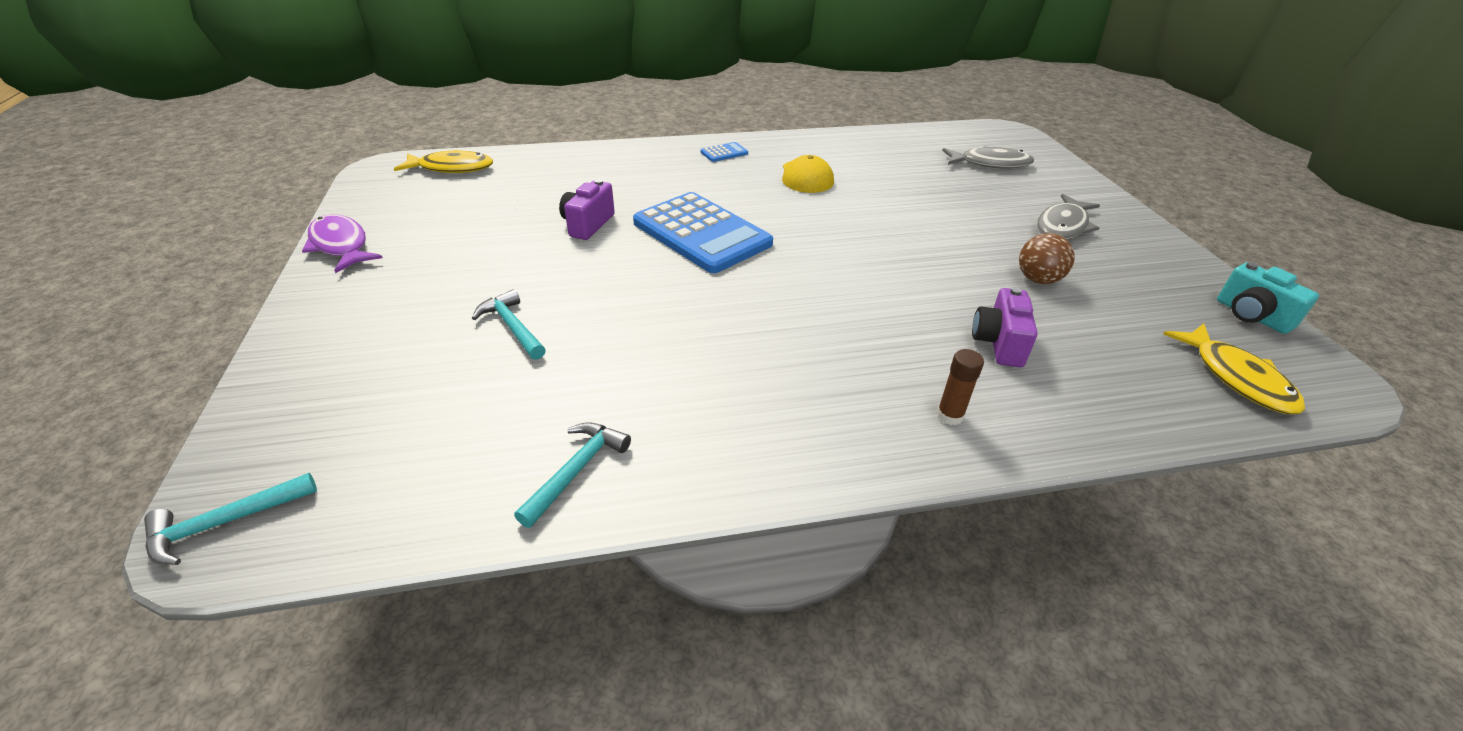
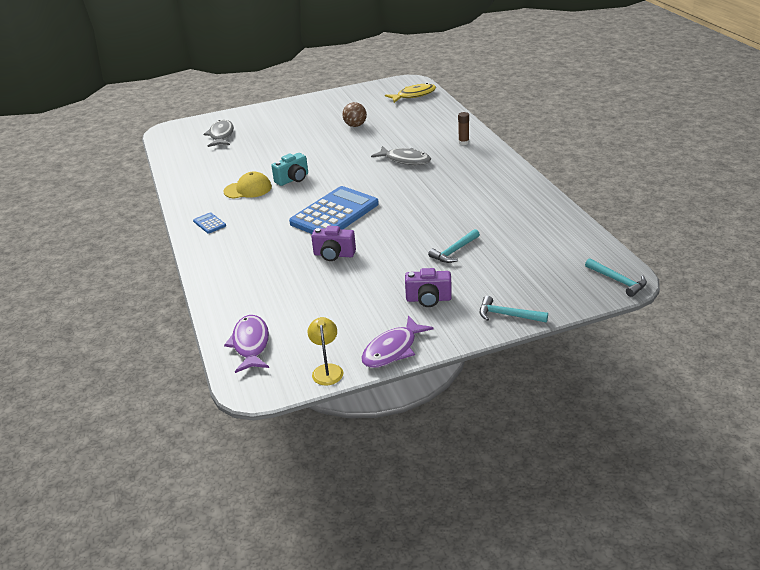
camera: 95 degrees left, 5 degrees down
yellow fish [394,150,493,173] -> purple fish [224,315,269,373]
turquoise hammer [514,422,631,528] -> turquoise hammer moved to [480,296,548,323]
purple camera [972,287,1038,367] -> purple camera moved to [405,268,452,307]
grey fish [1037,194,1100,239] -> grey fish moved to [371,146,431,165]
turquoise camera [1217,262,1319,334] -> turquoise camera moved to [272,153,308,186]
none -> yellow lamp [308,317,343,385]

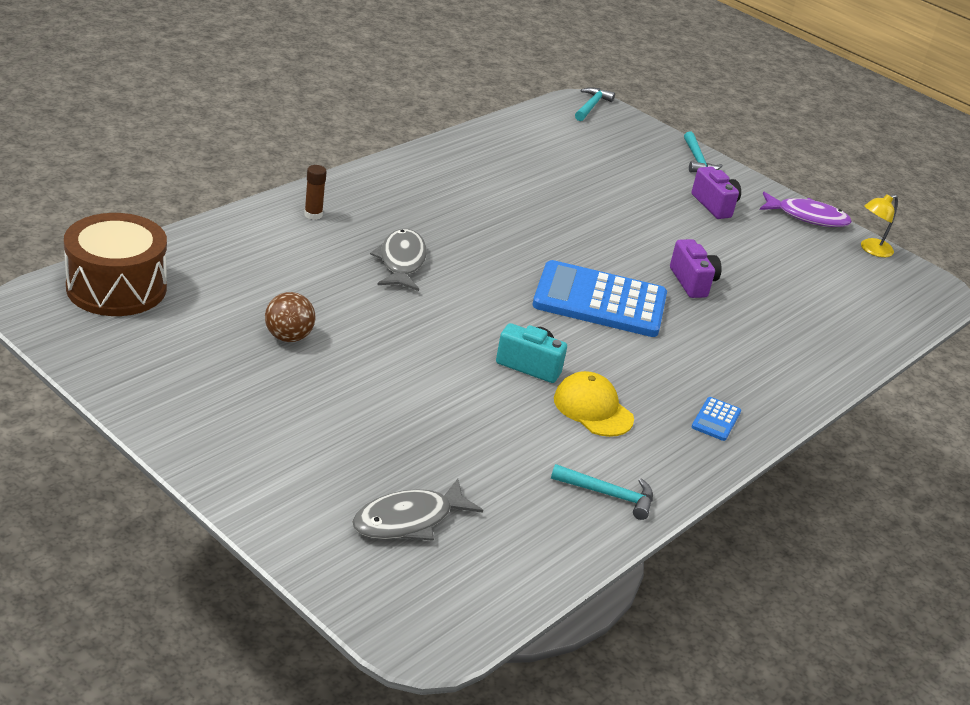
camera: 125 degrees left, 0 degrees up
purple fish [224,315,269,373] -> none
yellow fish [385,83,436,103] -> brown drum [64,213,167,316]
turquoise hammer [428,229,480,263] -> turquoise hammer moved to [551,464,653,520]

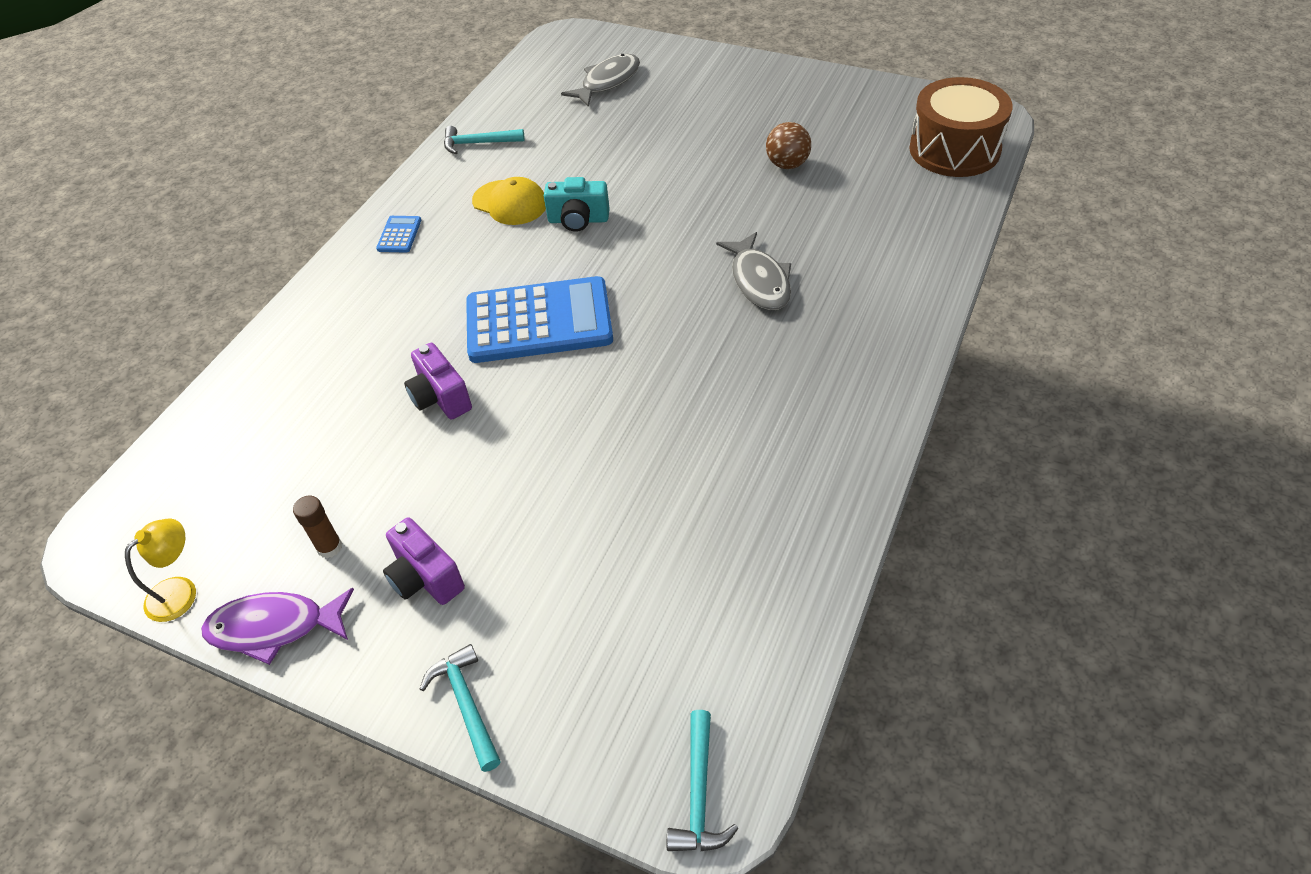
camera: 170 degrees right, 15 degrees up
brown glue stick [304,165,327,220] -> brown glue stick moved to [293,496,342,558]

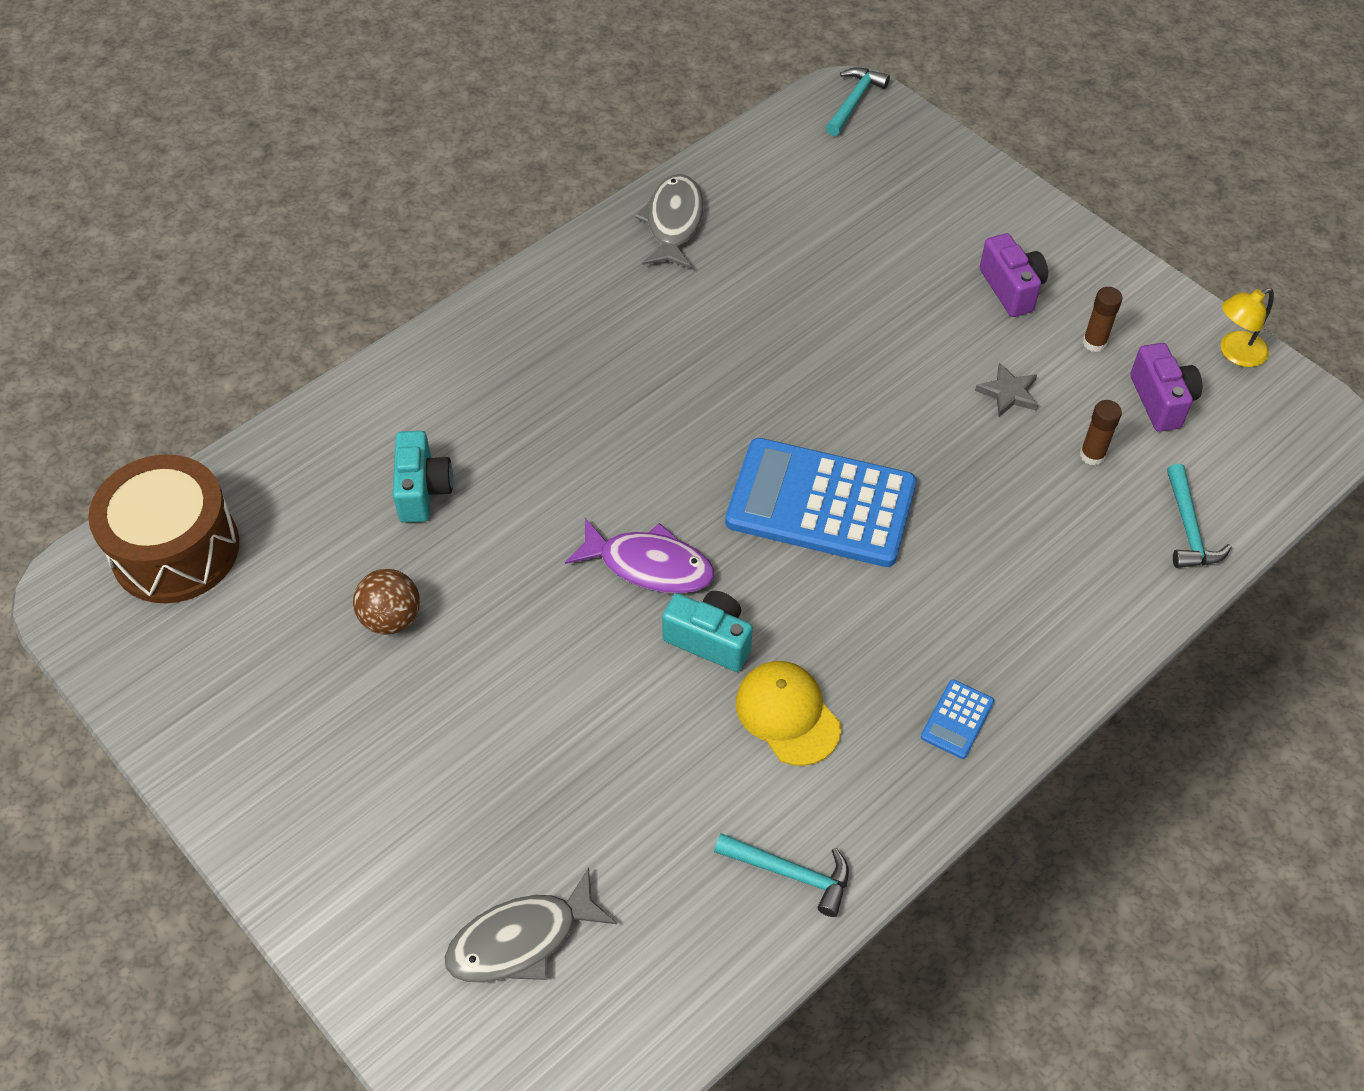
camera: 160 degrees left, 5 degrees up
purple fish [201,588,354,665] -> purple fish moved to [565,518,714,594]
purple camera [404,343,472,420] -> purple camera moved to [1130,343,1202,432]
turquoise hammer [420,644,501,772] -> turquoise hammer moved to [1167,464,1232,568]
grey fish [716,232,791,310] -> grey fish moved to [635,174,703,269]
none -> turquoise camera [393,431,453,523]
none -> grey star [975,363,1038,417]
none -> brown glue stick [1080,400,1122,465]

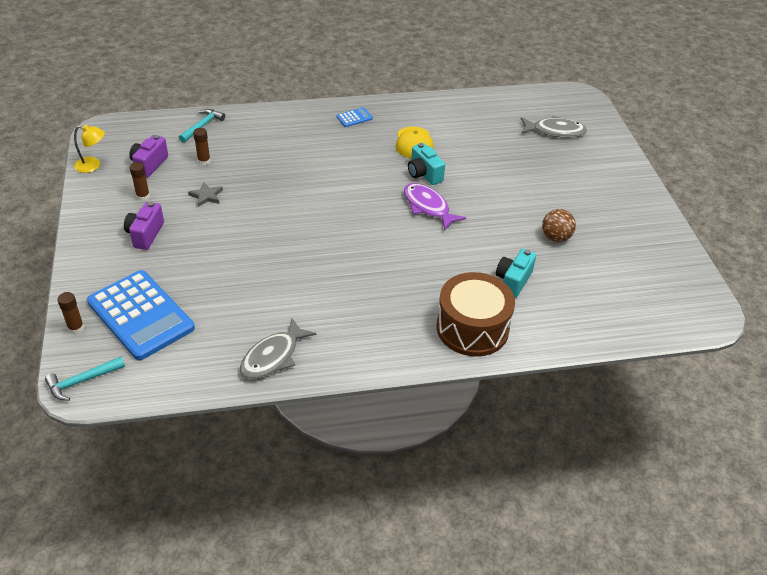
camera: 150 degrees left, 10 degrees down
brown drum [88,454,239,603] -> brown drum moved to [437,272,515,357]
turquoise hammer [714,833,849,917] -> none
blue calculator [725,438,916,567] -> blue calculator moved to [87,270,195,360]
none -> brown glue stick [57,292,84,334]

